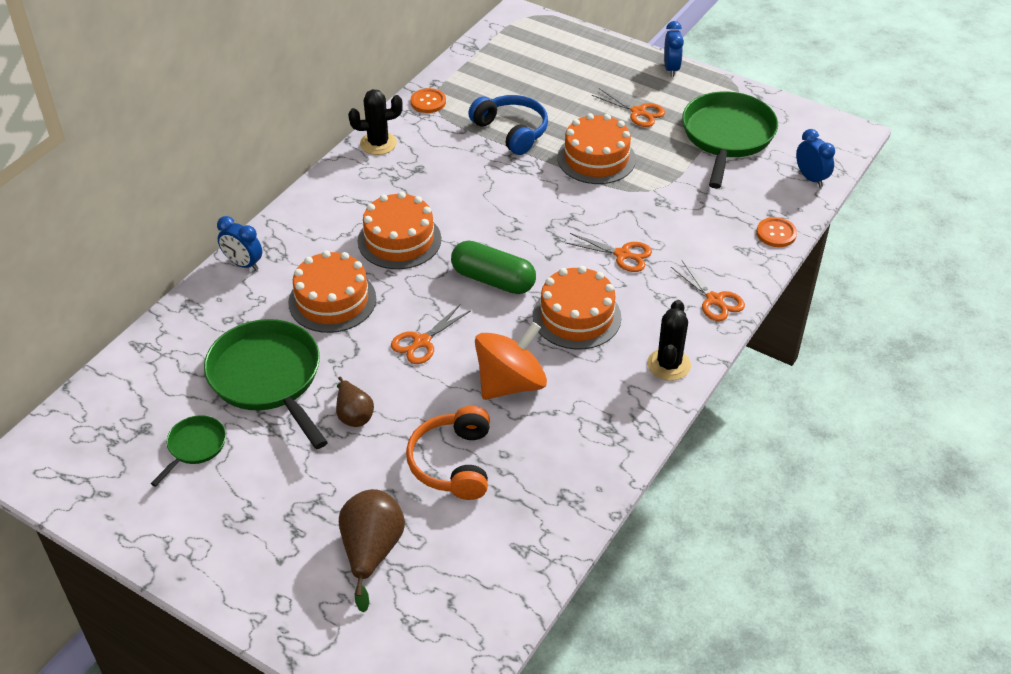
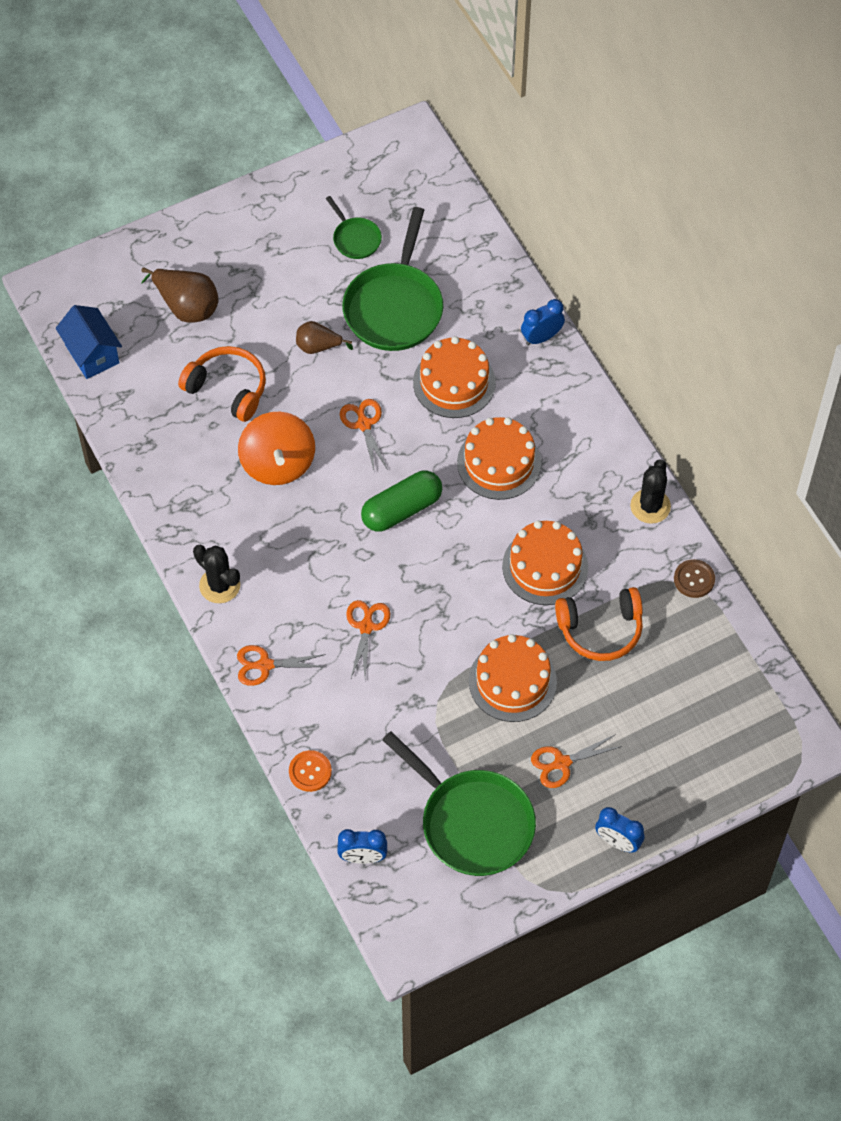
camera: 120 degrees right, 15 degrees up
green pan [204,319,328,449] -> green pan turned 105 degrees clockwise [342,207,443,351]
orange button [410,88,446,113] -> brown button [674,559,715,598]
blue headphones [468,95,548,155] -> orange headphones [555,587,643,661]
orange cake [533,266,621,350] -> orange cake moved to [502,521,588,605]
orange scissors [566,233,652,272] -> orange scissors turned 135 degrees clockwise [346,600,390,678]
none -> blue house [55,305,122,379]

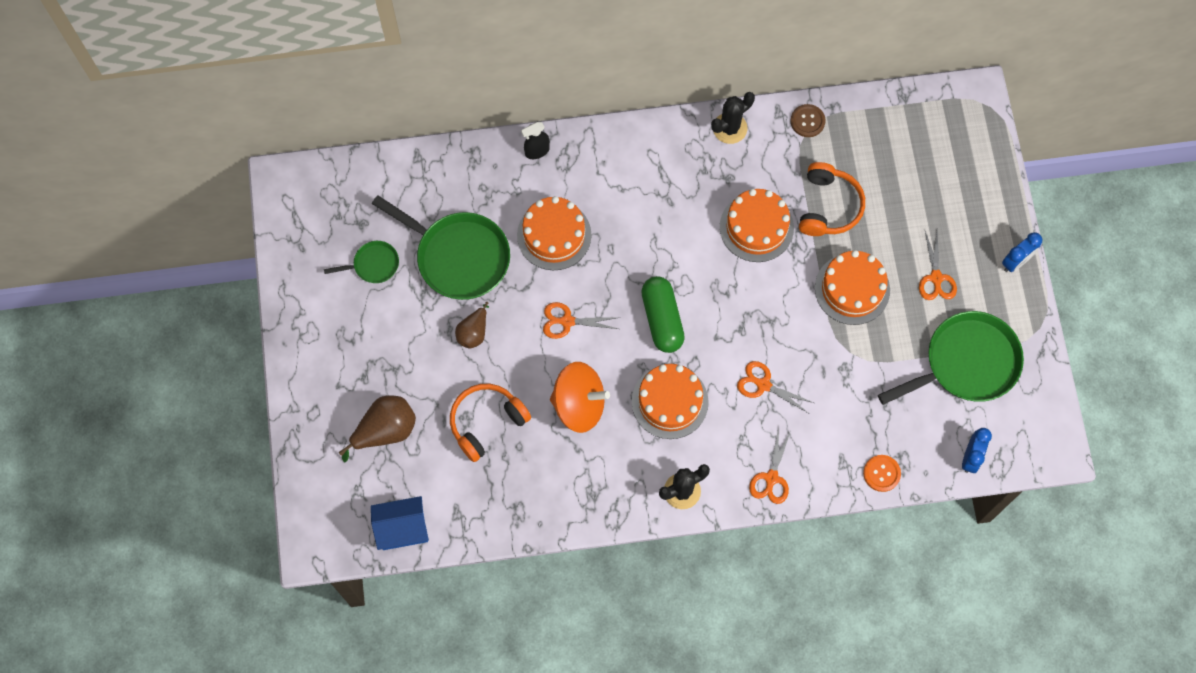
camera: 70 degrees left, 10 degrees up
orange cake [457,417,541,500] -> orange cake moved to [632,364,709,439]
blue clock [521,299,565,345] -> black spray bottle [521,122,550,159]
black cactus [630,459,671,524] -> black cactus turned 75 degrees counterclockwise [711,92,755,144]

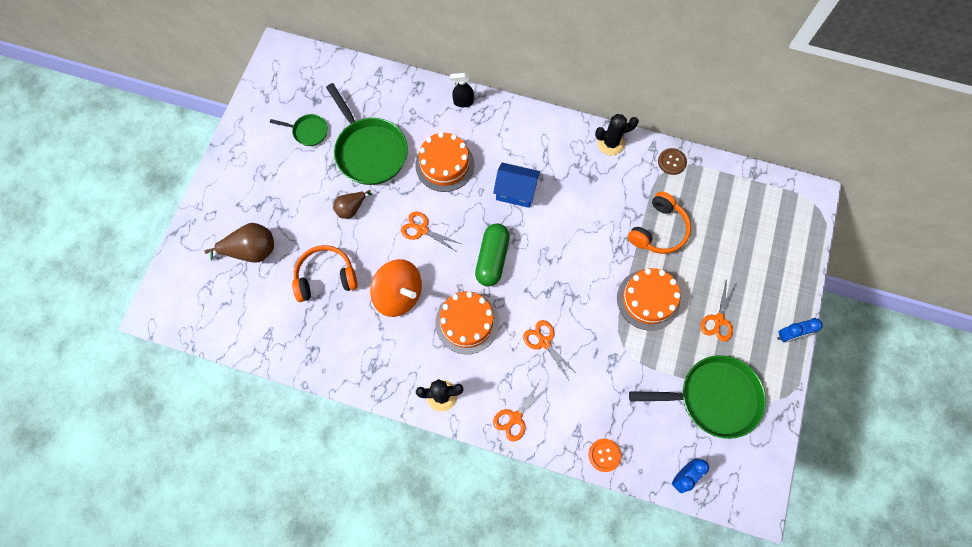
camera: 25 degrees right, 0 degrees up
blue house [371,496,429,550] -> blue house moved to [493,163,540,208]
orange cake [720,189,794,262] -> none

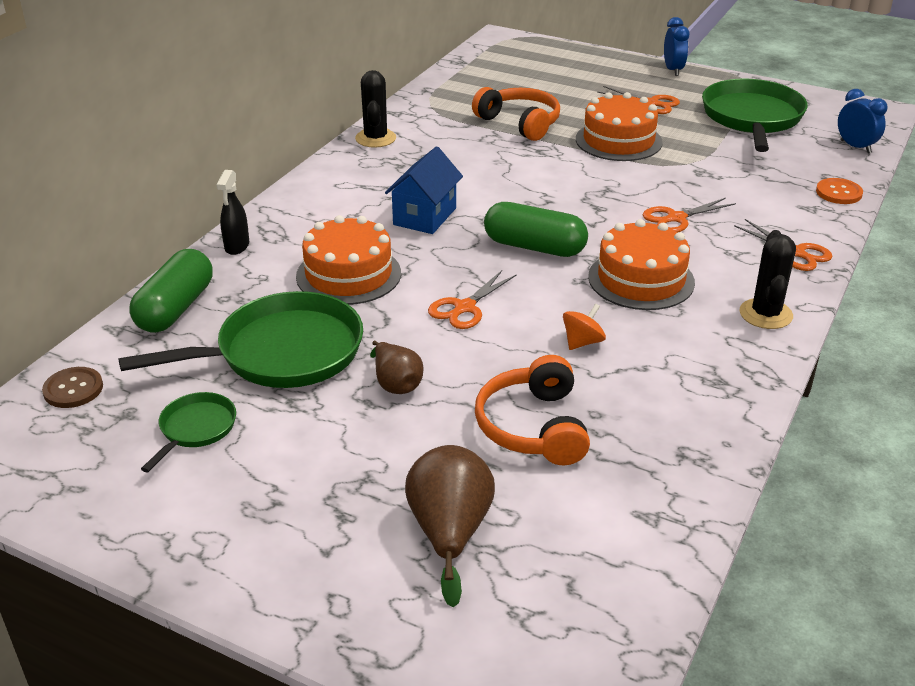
camera: 80 degrees left, 35 degrees down
orange spinning top [370,259,422,317] -> orange spinning top [563,303,606,350], size x0.47
brown button [658,148,687,175] -> brown button moved to [42,367,103,408]
none -> green capsule [129,249,213,333]

